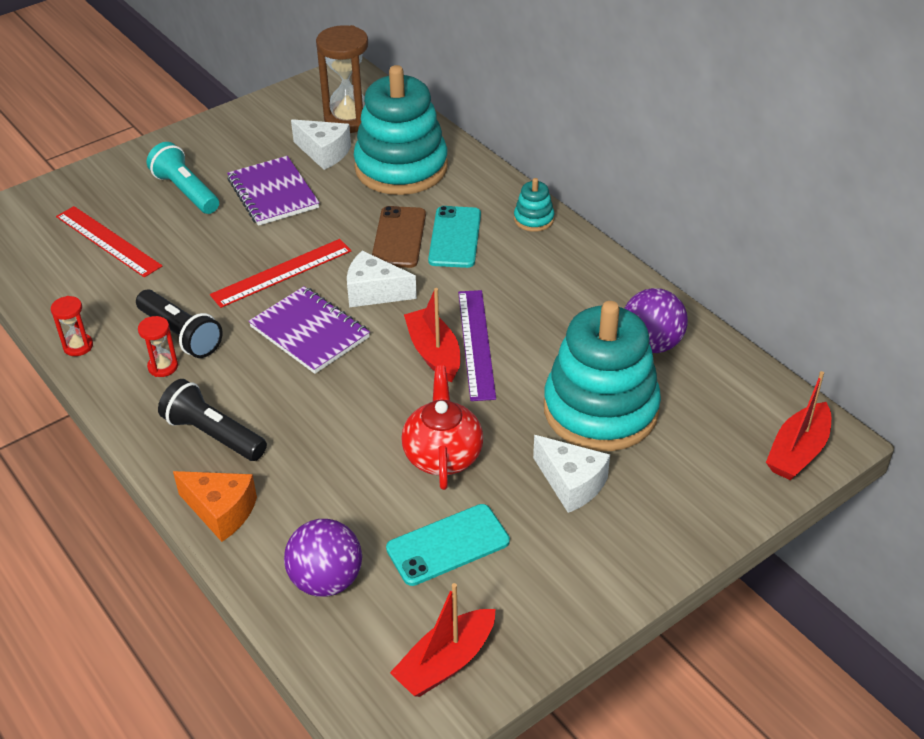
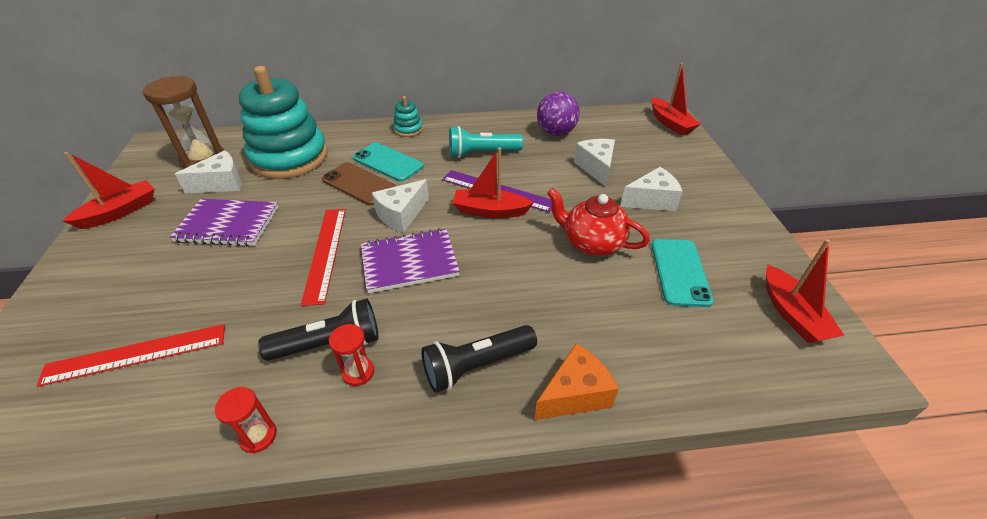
camera: 60 degrees left, 0 degrees up
turquoise flashlight [147,142,219,214] -> turquoise flashlight moved to [449,126,523,158]
purple ball [284,519,362,597] -> none
turquoise stacking toy [544,301,661,451] -> white cheese [574,139,615,187]
none -> red boat [63,152,154,229]

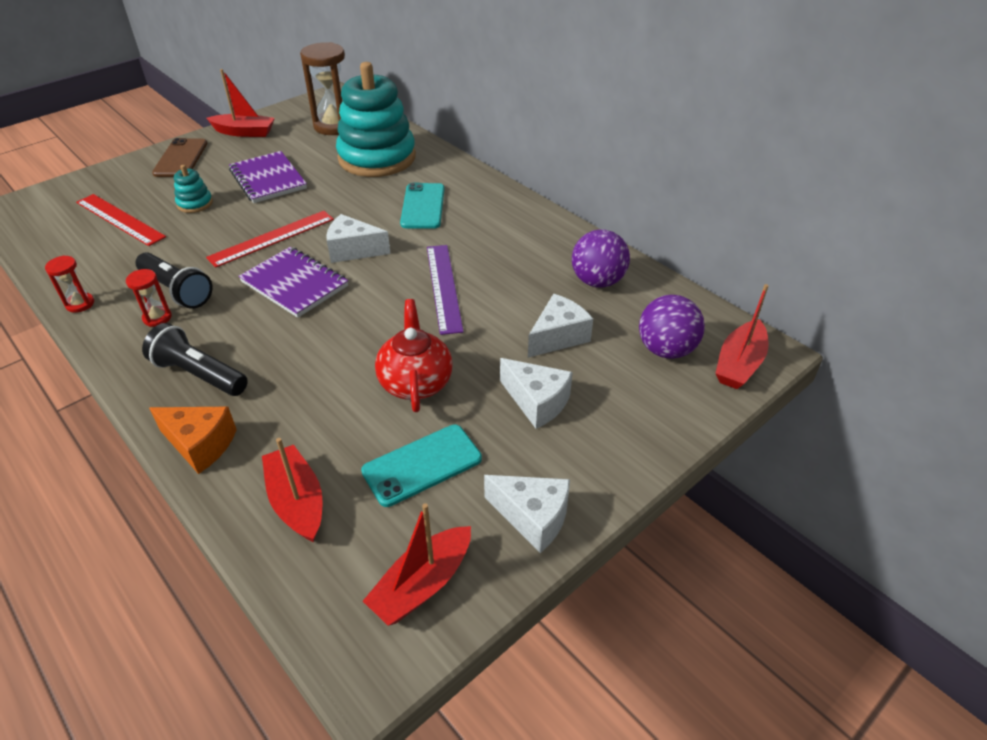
camera: 55 degrees right, 0 degrees up
white cheese [175,150,242,194] -> white cheese moved to [484,475,570,553]
brown phone [322,162,396,206] -> brown phone moved to [152,138,207,177]
turquoise stacking toy [393,96,423,137] -> turquoise stacking toy moved to [174,165,213,213]
turquoise flashlight [449,126,523,158] -> none
red boat [452,148,534,218] -> red boat moved to [262,438,323,542]
none -> purple ball [639,295,705,359]

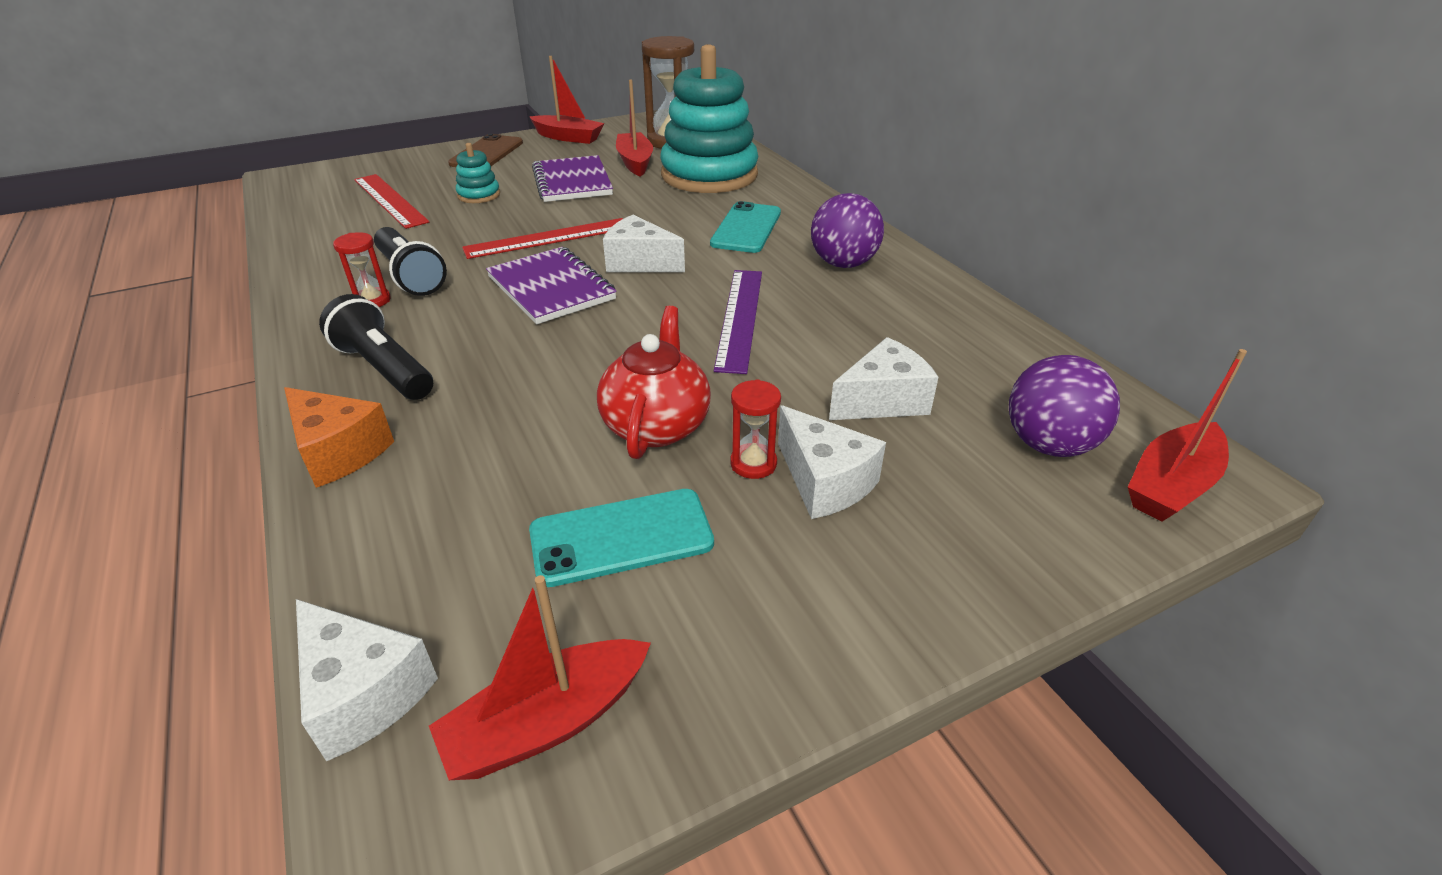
camera: 15 degrees right, 5 degrees down
red hourglass [45,255,94,313] -> red hourglass moved to [730,379,781,479]
red boat [262,438,323,542] -> red boat moved to [616,79,653,177]
white cheese [484,475,570,553] -> white cheese moved to [296,599,438,761]
purple ball [572,229,630,288] -> purple ball moved to [811,193,884,268]

